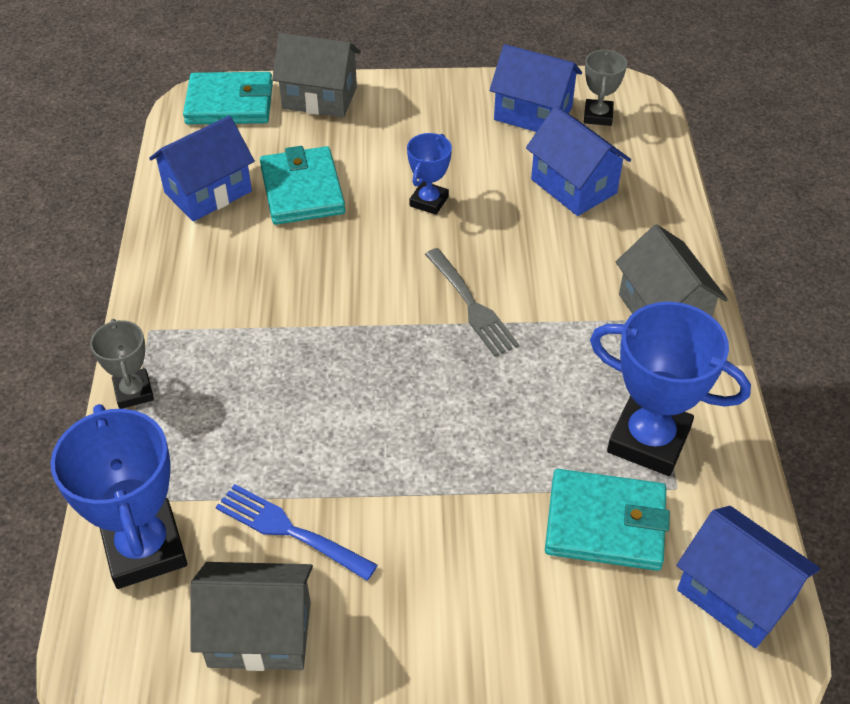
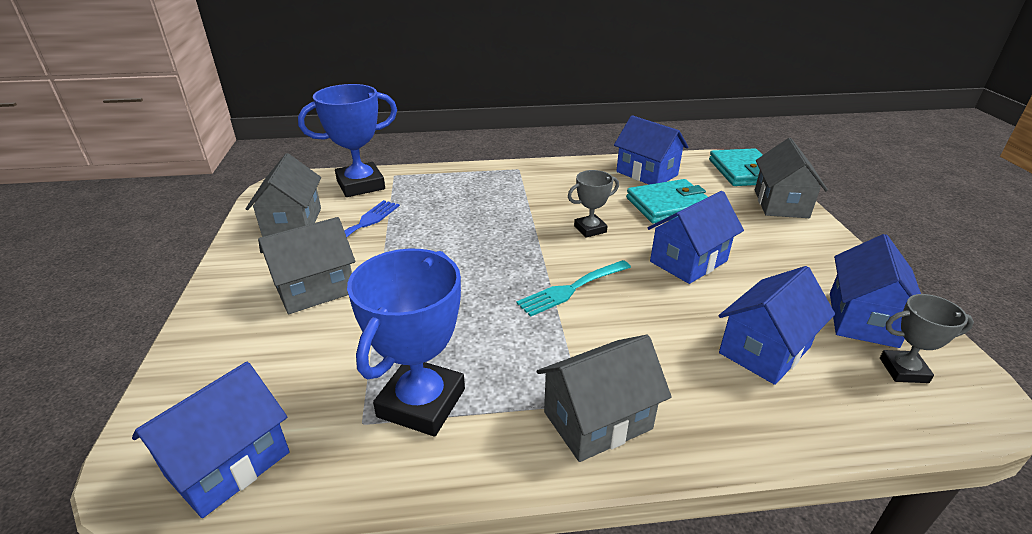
camera: 85 degrees right, 15 degrees down
grey trophy [90,319,154,409] -> grey trophy moved to [568,170,619,238]
blue trophy [407,133,452,215] -> blue house [648,191,744,284]
grey fork [425,248,519,357] -> turquoise fork [516,260,631,317]
turquoise wallet [545,469,670,571] -> none
none -> grey house [258,217,355,314]

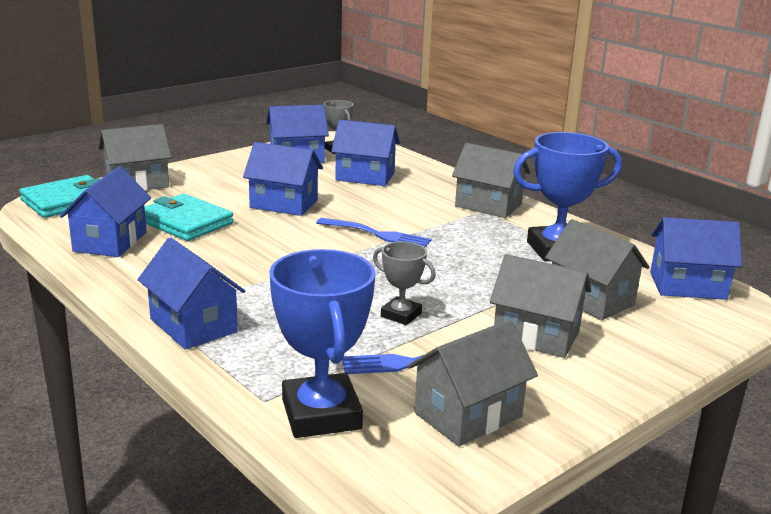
camera: 125 degrees left, 10 degrees down
blue trophy [298,84,397,197] -> blue trophy turned 45 degrees clockwise [269,249,376,438]
turquoise fork [516,260,631,317] -> blue fork [316,218,432,247]
grey trophy [568,170,619,238] -> grey trophy moved to [373,241,436,325]
none -> blue house [138,238,245,349]
none -> grey house [545,219,649,320]

